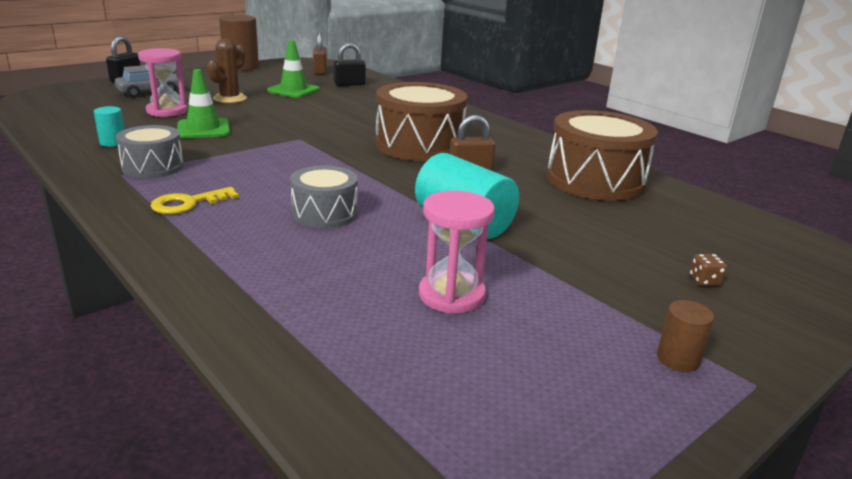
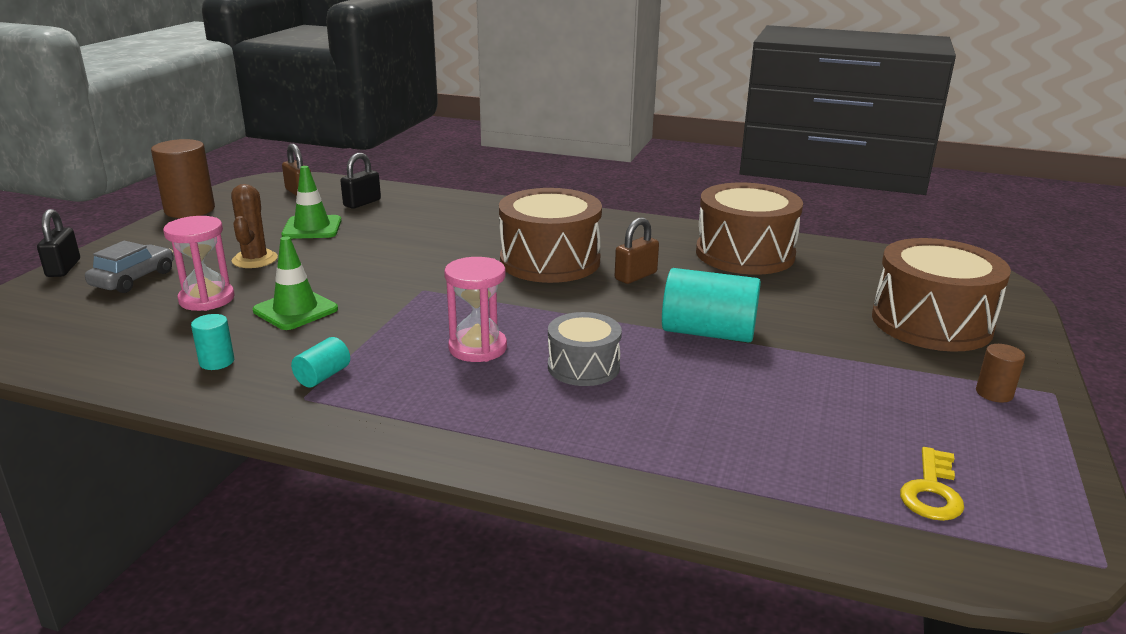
camera: 30 degrees left, 0 degrees up
grey drum [116,125,184,178] -> turquoise cylinder [291,337,350,388]
yellow key [151,187,239,214] -> yellow key moved to [900,447,964,521]
pink hourglass [419,191,495,314] -> pink hourglass moved to [444,257,507,362]
brown dice [690,254,727,286] -> brown drum [872,238,1011,352]

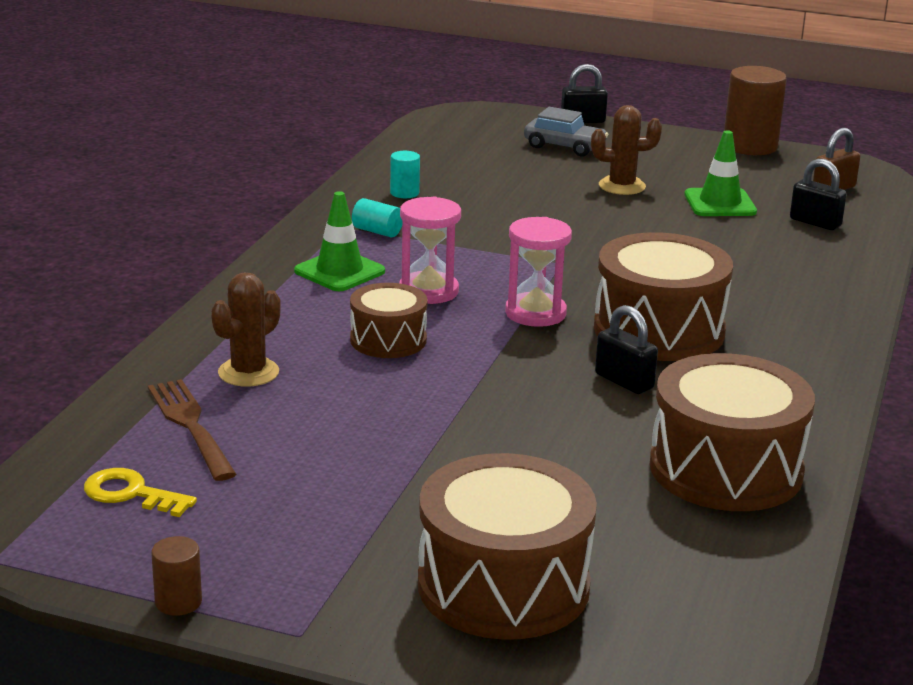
camera: 90 degrees right, 0 degrees up
pink hourglass [163,216,235,311] -> pink hourglass moved to [505,217,572,327]
green traffic cone [253,236,338,330] -> green traffic cone moved to [294,191,385,291]
grey drum [548,312,622,386] -> brown drum [350,283,428,358]
brown padlock [615,217,659,284] -> black padlock [595,305,658,394]
turquoise cylinder [662,268,761,343] -> none
brown cylinder [976,344,1025,403] -> brown cylinder moved to [151,536,202,616]
none -> brown fork [148,379,237,481]
none -> brown cactus [211,272,281,387]

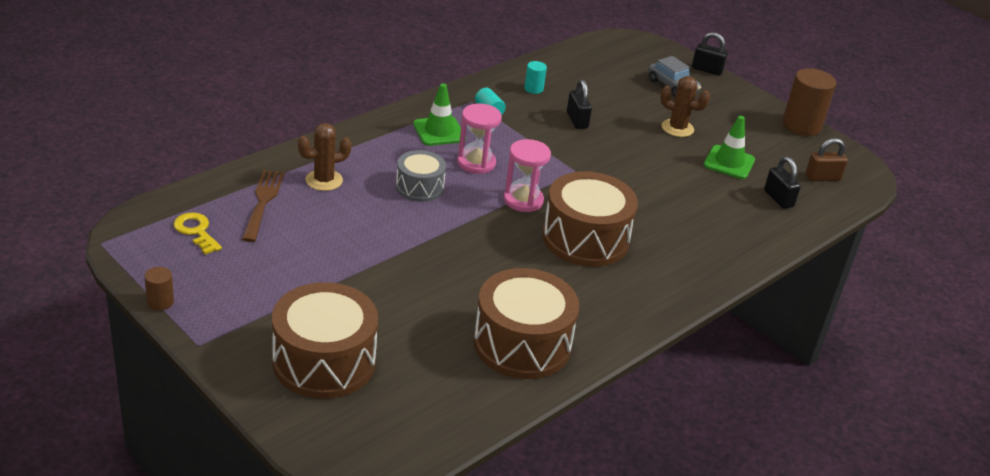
camera: 25 degrees right, 10 degrees up
brown drum [350,283,428,358] -> grey drum [396,150,446,202]
black padlock [595,305,658,394] -> black padlock moved to [567,80,592,129]

